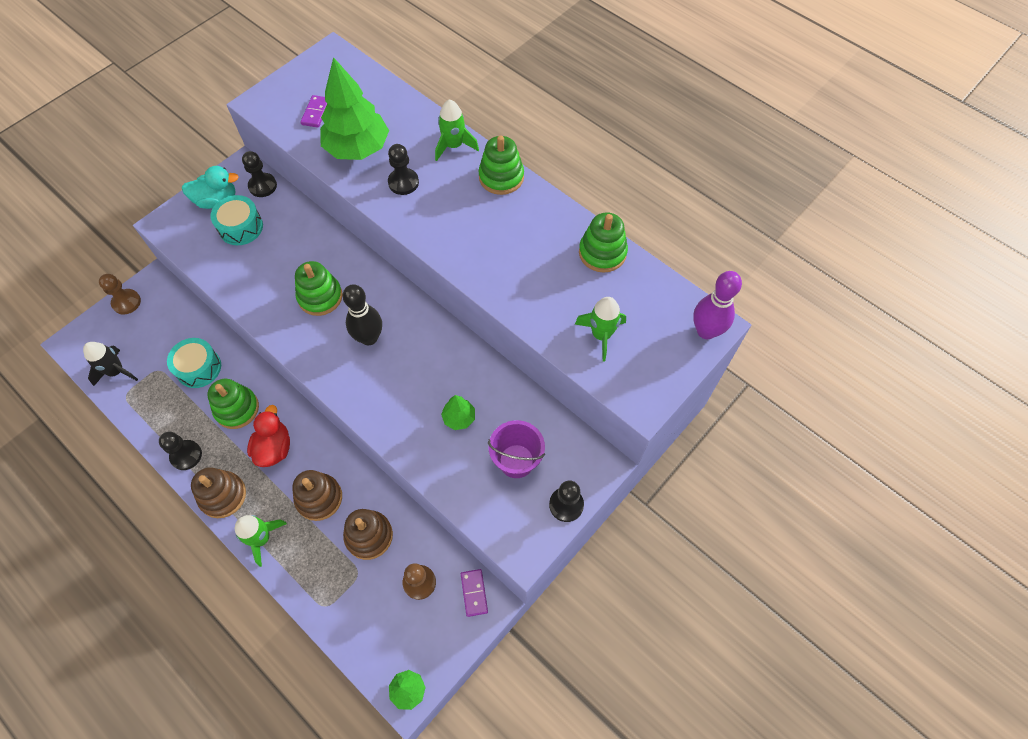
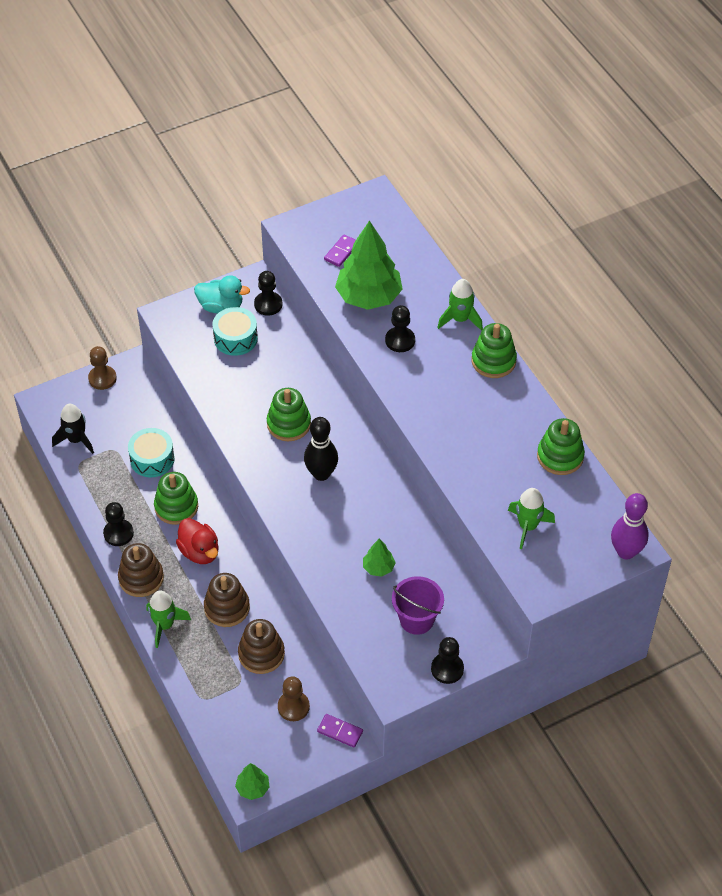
camera: 20 degrees right, 10 degrees down
red duck [247,405,290,467] -> red duck turned 120 degrees clockwise [176,518,219,564]
purple domino [461,569,488,617] -> purple domino turned 75 degrees counterclockwise [317,714,363,747]

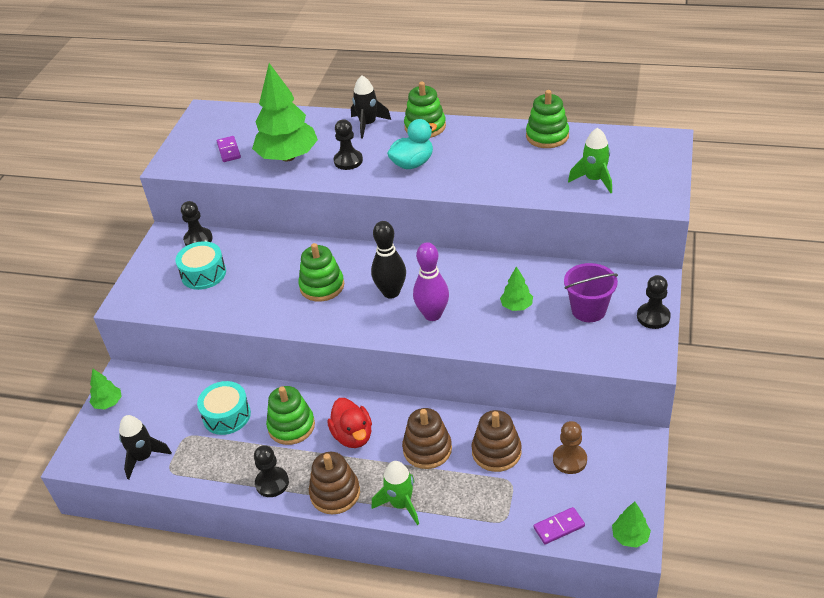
camera: 45 degrees left, 10 degrees down
brown pawn [88,346,117,390] -> green tree [90,369,122,409]
red duck [176,518,219,564] -> red duck turned 60 degrees clockwise [327,398,372,448]
turquoise duck [194,276,250,313] -> turquoise duck moved to [387,119,437,169]
purple domino [317,714,363,747] -> purple domino moved to [533,507,585,544]
green rocket [437,279,483,331] -> black rocket [351,75,391,138]
purple bowling pin [611,493,649,560] -> purple bowling pin moved to [413,242,449,321]

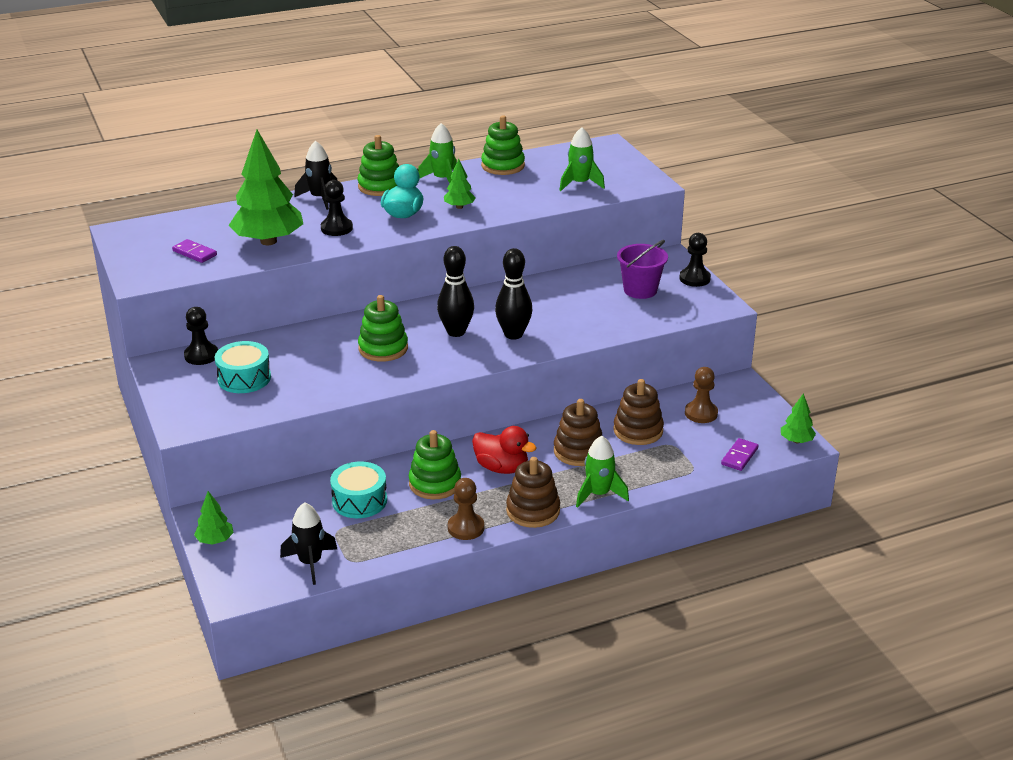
camera: 40 degrees left, 10 degrees down
black pawn [254,445,289,497] -> brown pawn [448,478,484,540]
purple bowling pin [413,242,449,321] -> black bowling pin [495,248,532,340]
green tree [500,266,533,311] -> green tree moved to [444,159,476,209]
none -> green rocket [418,123,457,183]

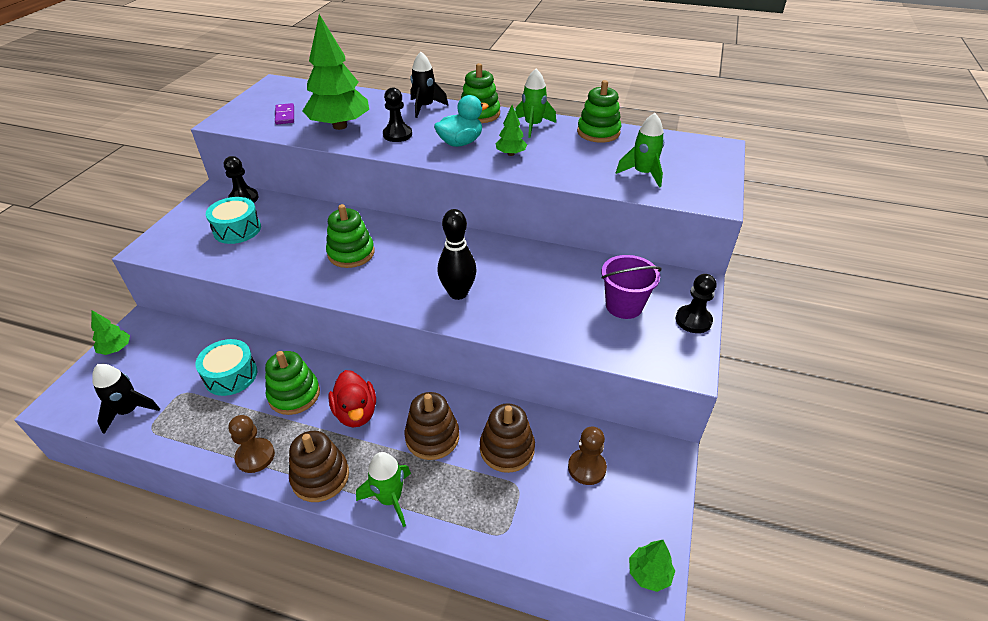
camera: 40 degrees right, 10 degrees up
black bowling pin [437,246,474,337] -> none
purple domino [721,438,759,471] -> none

